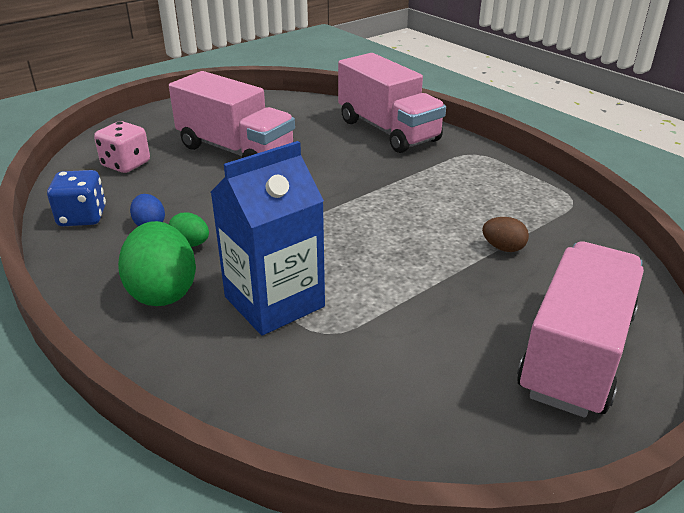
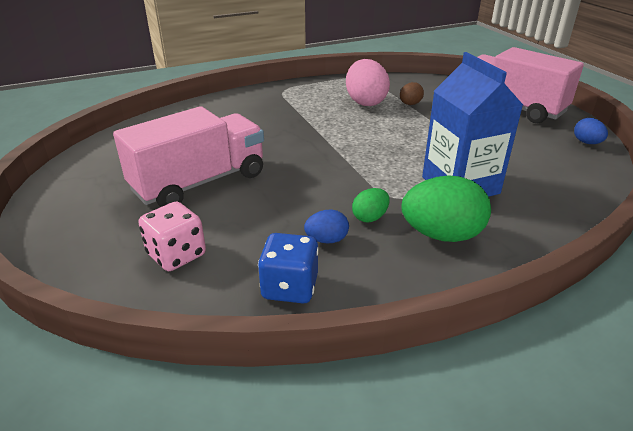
camera: 75 degrees left, 0 degrees up
pink truck [338,53,446,153] -> none
none -> pink egg [346,59,390,106]
none -> blue egg [574,118,608,144]

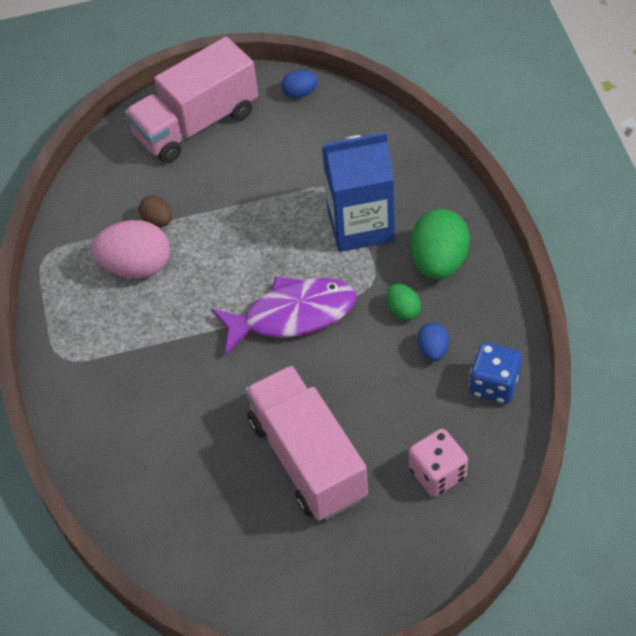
camera: 75 degrees left, 20 degrees up
none -> purple fish [211,277,356,356]

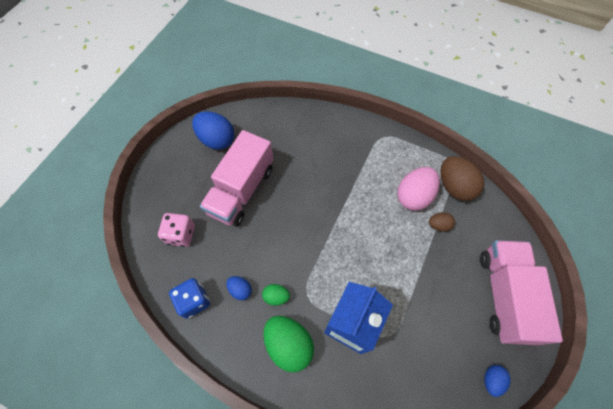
camera: 125 degrees right, 10 degrees up
purple fish [211,277,356,356] -> none
pink truck [245,365,368,521] -> pink truck turned 105 degrees clockwise [200,130,273,227]
none -> blue egg [192,111,234,150]
none -> brown egg [440,156,485,201]

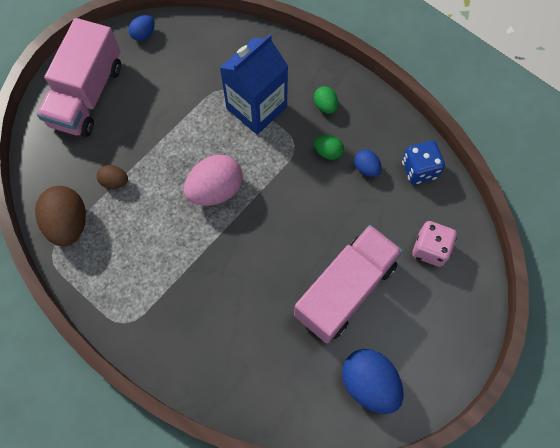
camera: 165 degrees left, 5 degrees up
green egg [263,316,314,372] -> green egg [314,86,338,114], size x0.52
pink egg [397,167,440,211] -> pink egg moved to [184,155,243,206]

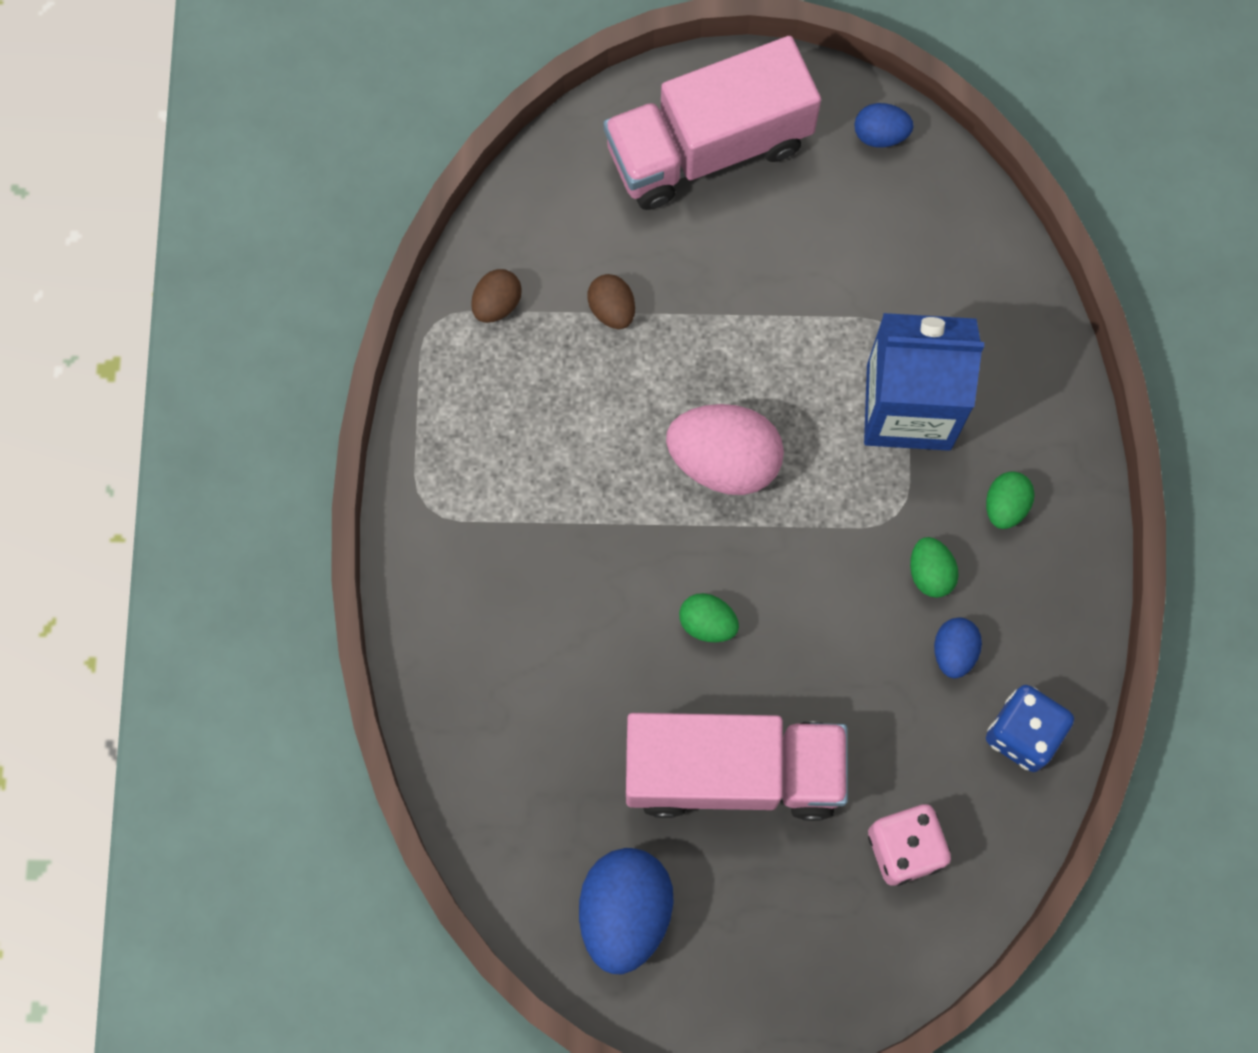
camera: 50 degrees right, 5 degrees up
brown egg [35,186,86,247] -> brown egg [471,269,522,323], size x0.52
none -> green egg [679,593,739,642]

